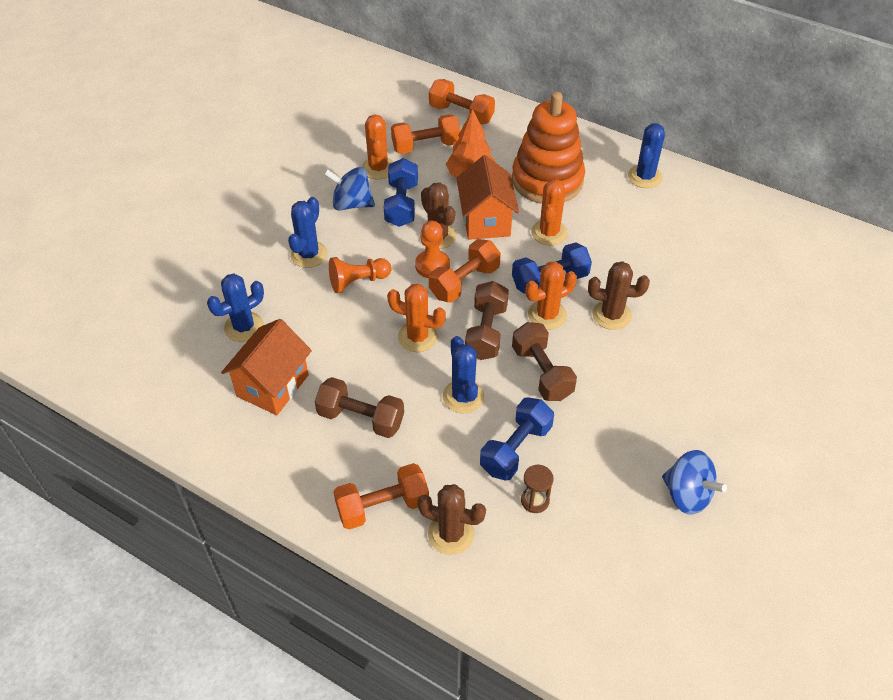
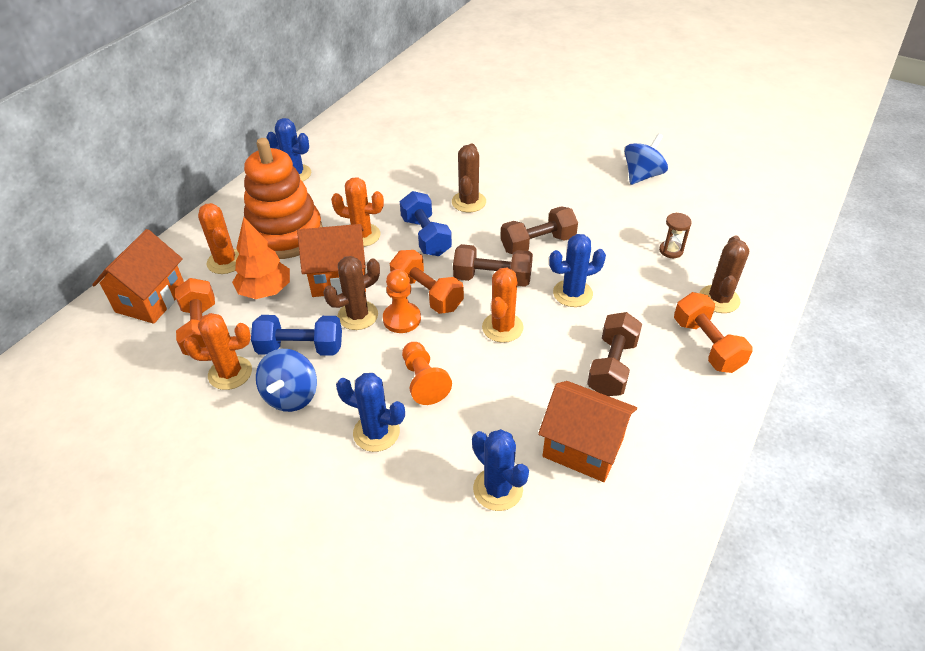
camera: 90 degrees left, 5 degrees down
orange dumbbell [429,79,495,125] -> orange house [92,229,184,324]
blue dumbbell [480,397,554,481] -> none
orange cactus [525,261,577,330] -> orange cactus moved to [198,203,239,274]

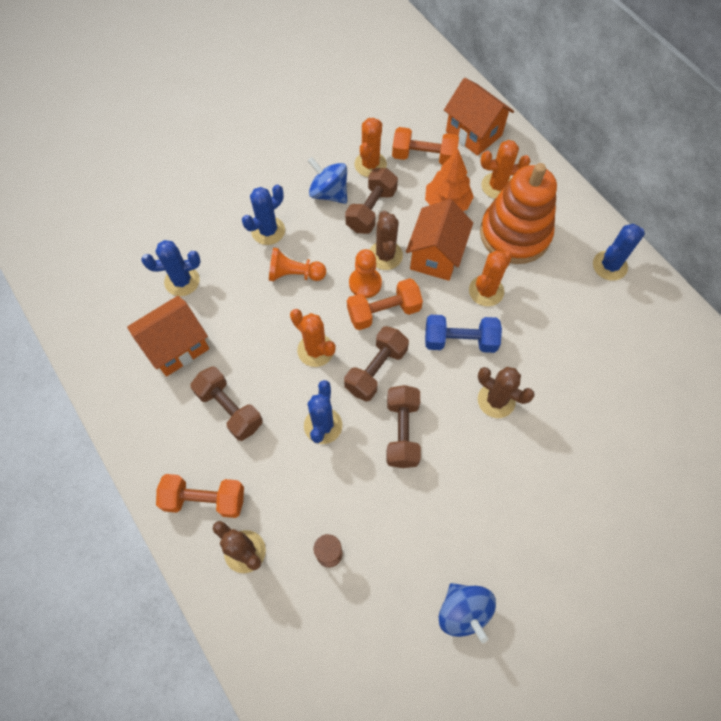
camera: 115 degrees right, 20 degrees up
blue dumbbell [251,315,342,356] -> brown dumbbell [345,168,398,234]

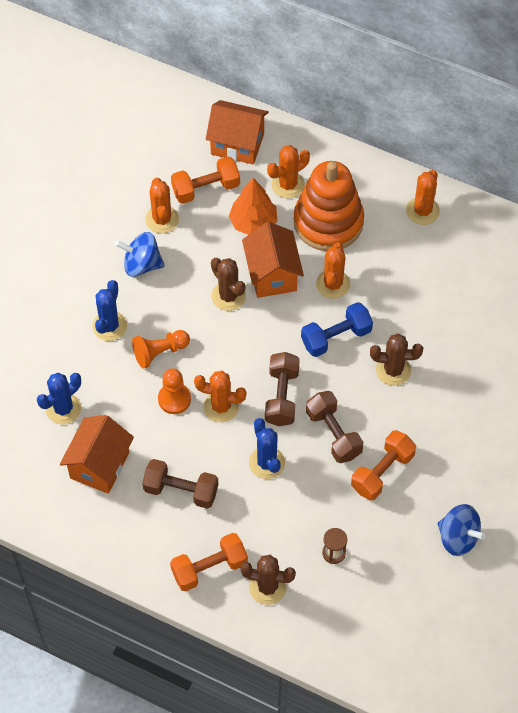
camera: 30 degrees left, 5 degrees down
brown dumbbell [345,168,398,234] -> none
orange dumbbell [347,278,423,330] -> orange dumbbell moved to [351,430,416,500]
orange pawn [349,249,382,298] -> orange pawn moved to [158,368,191,414]
blue cactus [593,224,645,281] -> orange cactus [406,170,440,225]

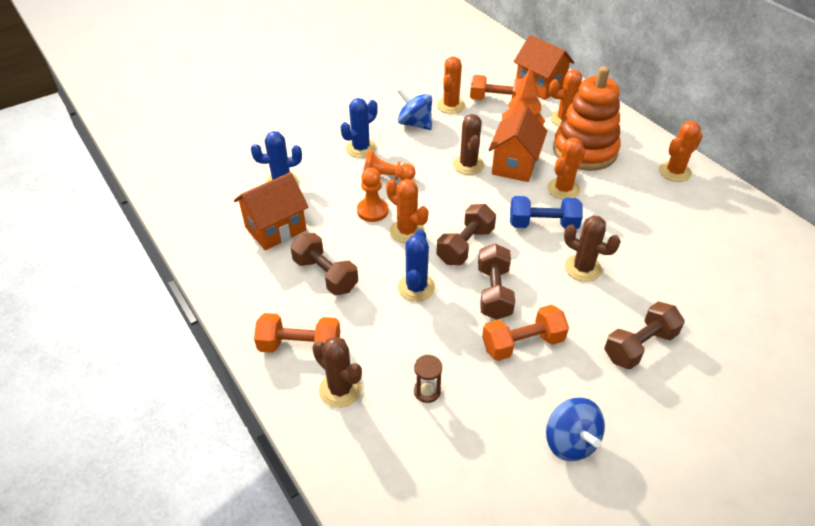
camera: 30 degrees right, 15 degrees down
none -> brown dumbbell [604,302,685,369]

